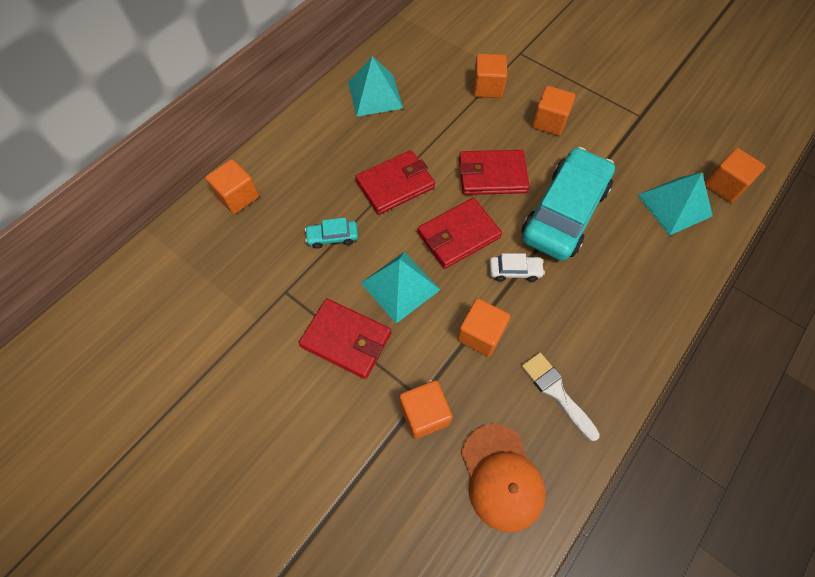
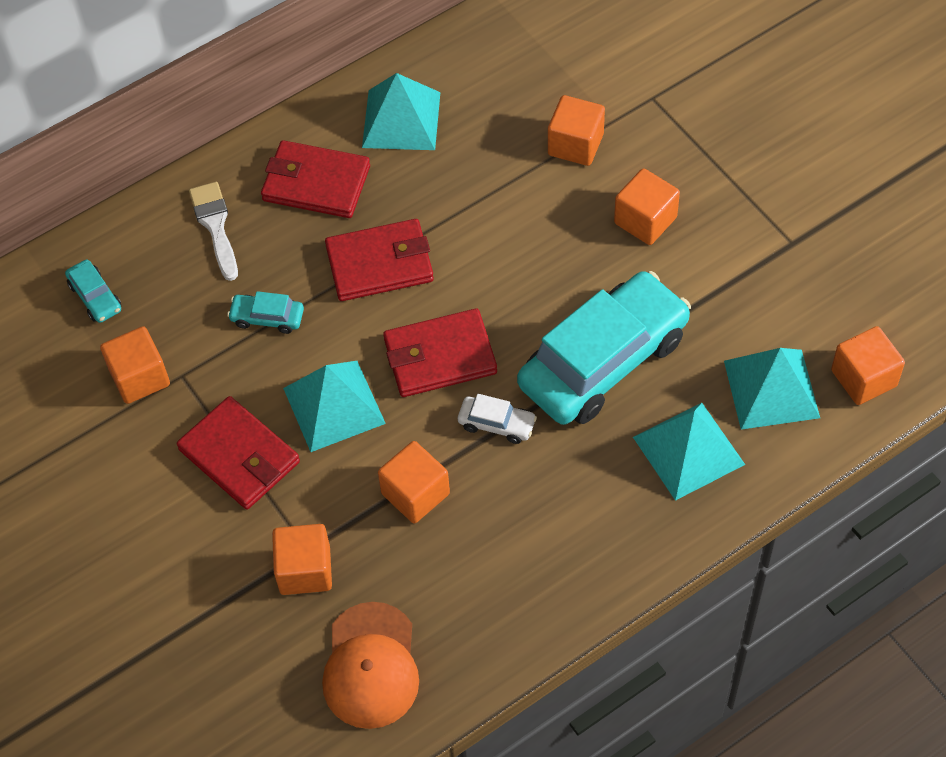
camera: 20 degrees right, 5 degrees down
orange cube [205,159,259,214] -> orange cube moved to [100,326,170,404]
red wallet [459,150,530,195] -> red wallet moved to [261,140,370,218]
white brush [522,352,600,441] -> white brush moved to [189,182,238,281]
none -> turquoise car [65,260,121,323]
none -> turquoise pyramid [633,403,745,501]

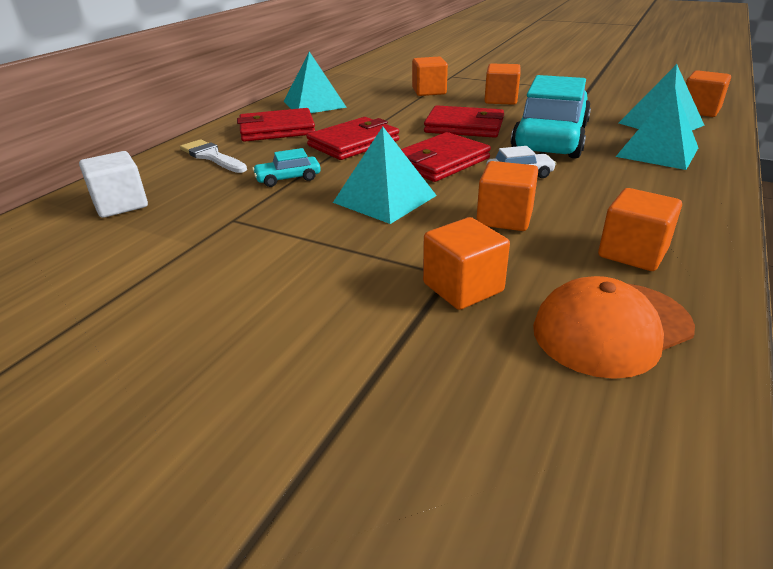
camera: 30 degrees left, 25 degrees down
turquoise car [65,260,121,323] -> white cube [79,151,148,218]
orange cube [100,326,170,404] -> orange cube moved to [598,188,682,271]
red wallet [177,396,300,510] -> red wallet moved to [424,105,504,138]
orange cap [322,602,419,729] -> orange cap turned 90 degrees clockwise [533,276,695,379]

